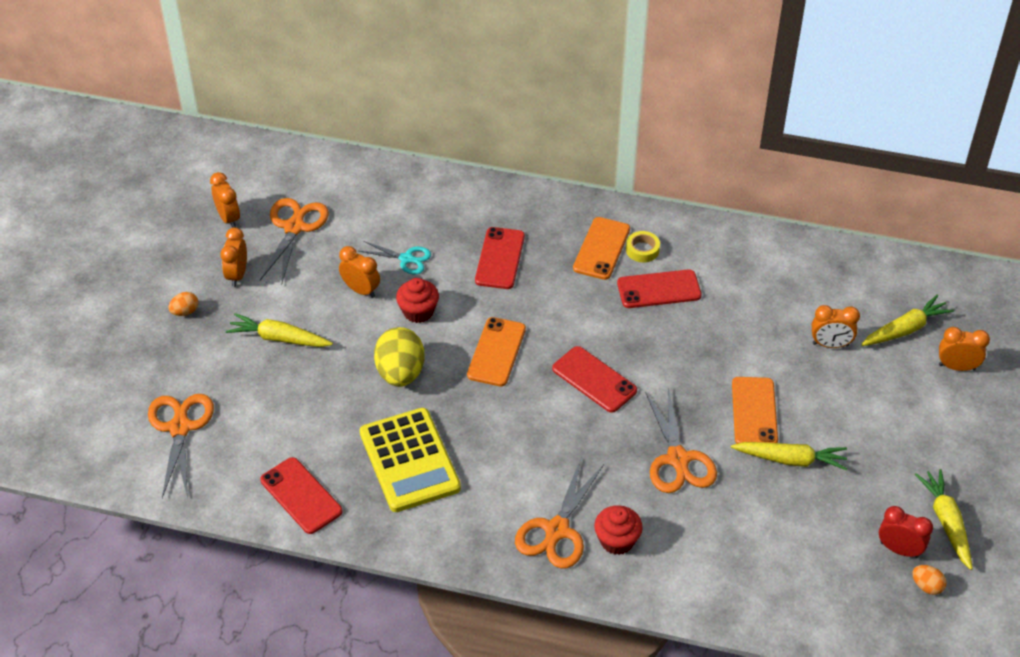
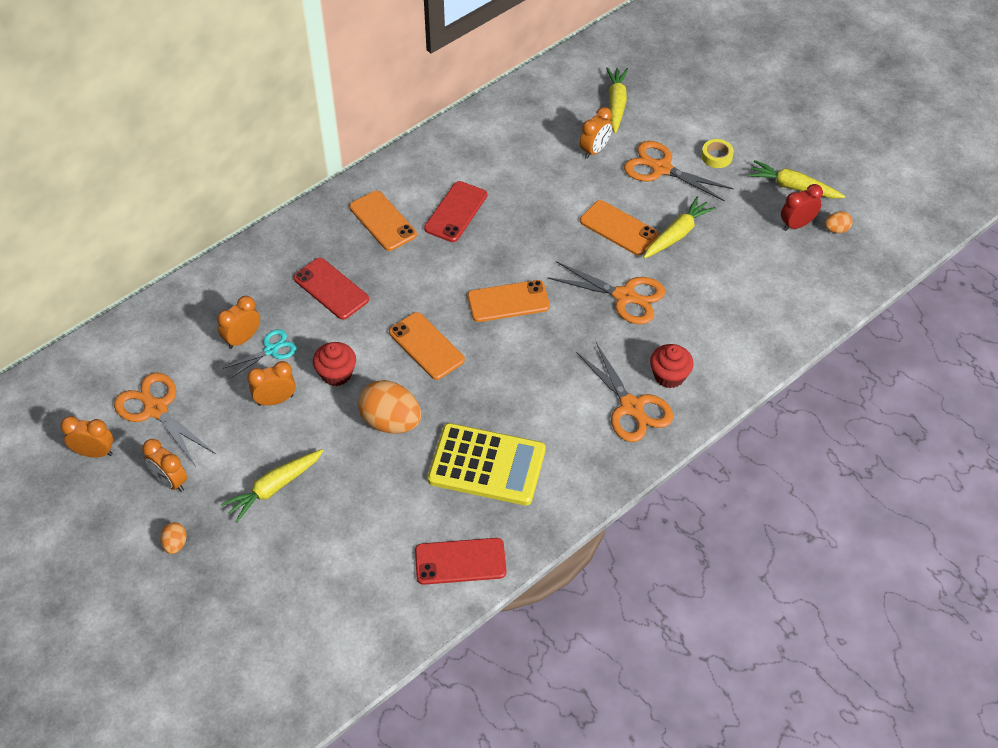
camera: 55 degrees left, 5 degrees up
orange scissors [148,394,214,498] -> orange scissors moved to [624,141,734,202]
yellow egg [374,327,425,387] -> orange egg [358,380,421,434]
red phone [552,346,637,412] -> orange phone [467,280,550,322]
yellow tape [626,231,660,263] -> yellow tape moved to [701,139,734,168]
orange clock [939,327,990,371] -> orange clock moved to [217,296,260,349]

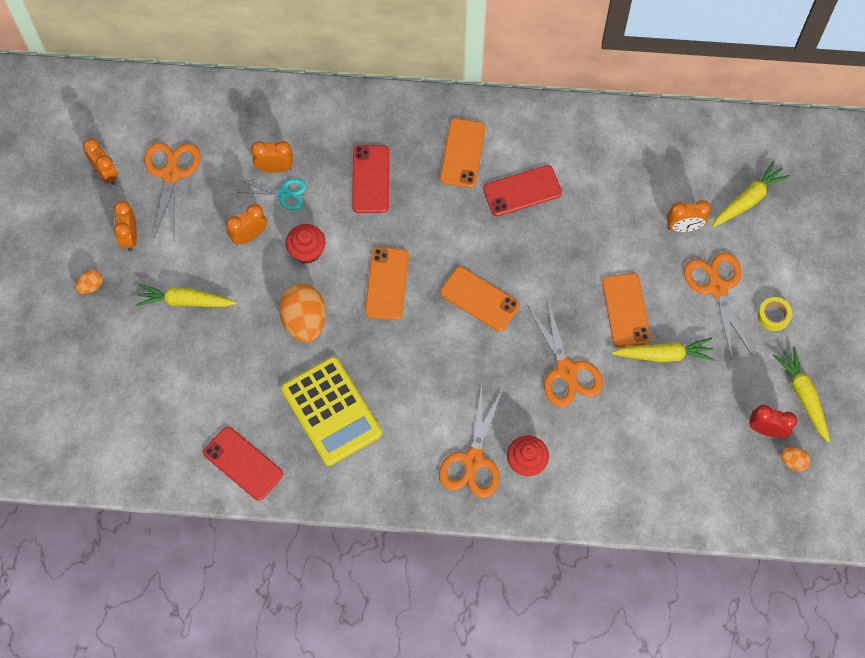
camera: 45 degrees right, 15 degrees up
orange clock [247,361,296,406] -> orange clock turned 60 degrees counterclockwise [226,204,267,244]

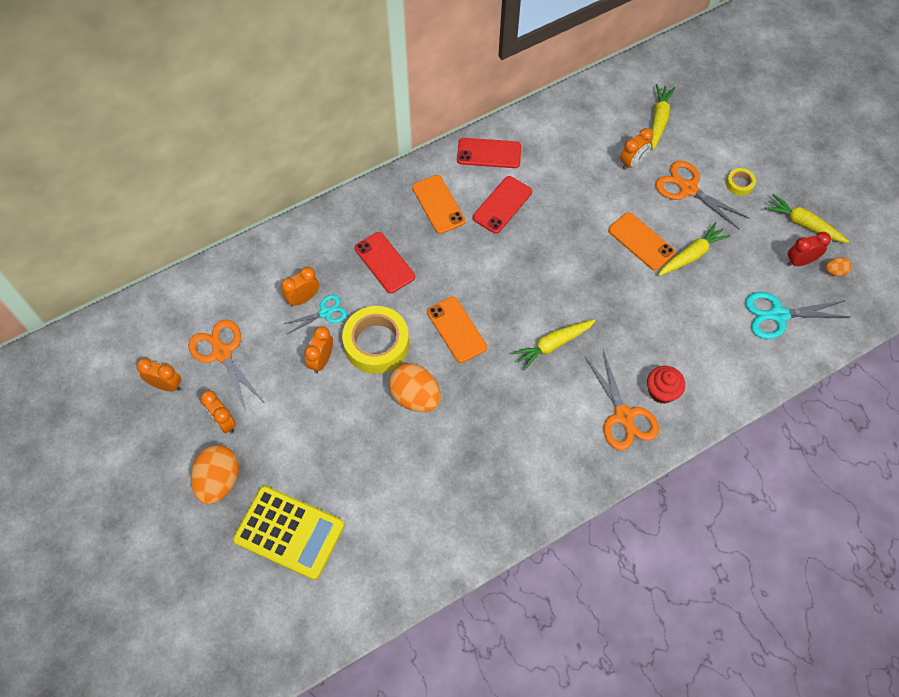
camera: 35 degrees left, 5 degrees down
orange egg [76,269,102,294] -> orange egg [191,445,239,504], size x2.11
yellow carrot [136,284,237,307] -> yellow carrot moved to [512,319,596,371]
red phone [203,427,283,501] -> red phone moved to [457,138,521,168]
yellow calculator [281,357,382,466] -> yellow calculator moved to [233,486,345,580]
red cupcake [286,224,325,264] -> yellow tape [342,306,409,374]
orange phone [440,267,520,331] -> none
orange scissors [527,298,603,407] -> none
none -> turquoise scissors [745,292,849,339]

